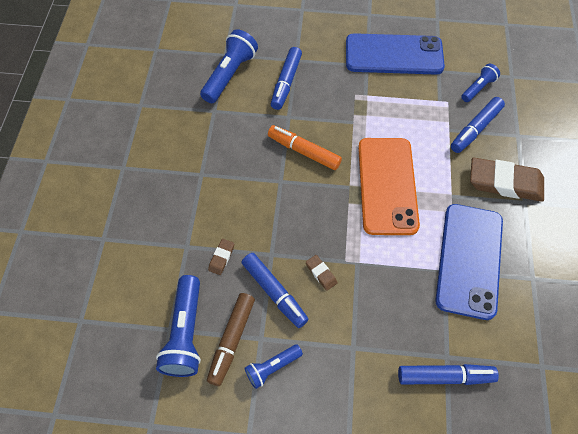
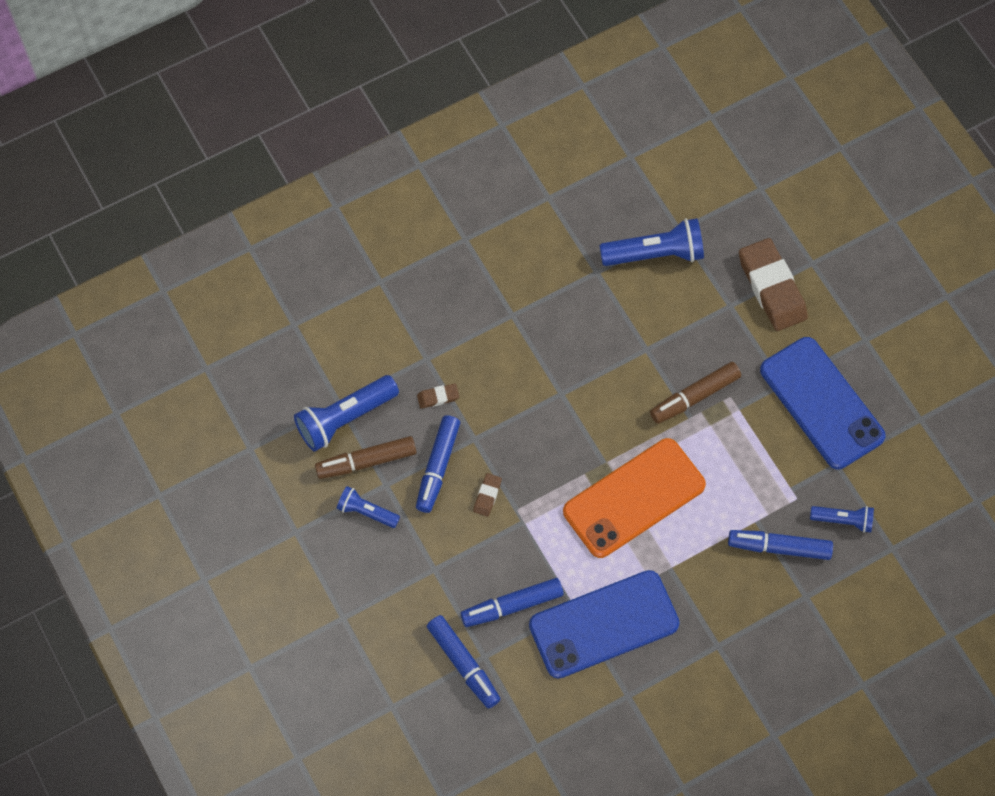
camera: 55 degrees right, 5 degrees up
orange marker [268,125,342,170] -> none
blue marker [271,47,302,110] -> blue marker moved to [461,578,564,627]
brown eraser [470,158,544,202] -> brown eraser moved to [739,238,808,331]
none -> brown marker [650,362,741,424]

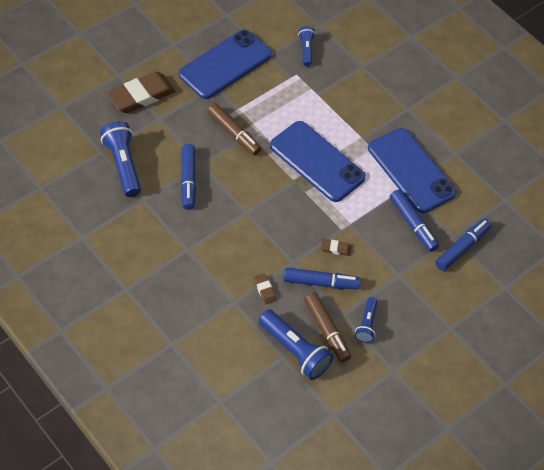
camera: 105 degrees left, 10 degrees down
orange phone [563,438,706,558] -> blue phone [270,121,366,202]
blue marker [728,530,833,560] -> blue marker moved to [181,144,196,210]

